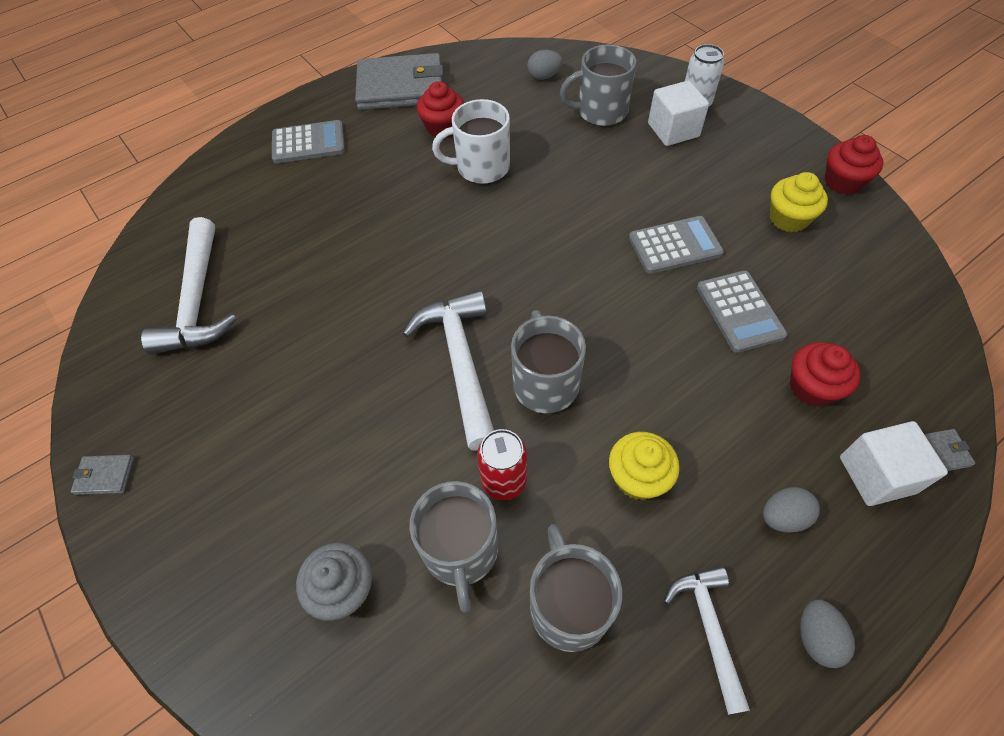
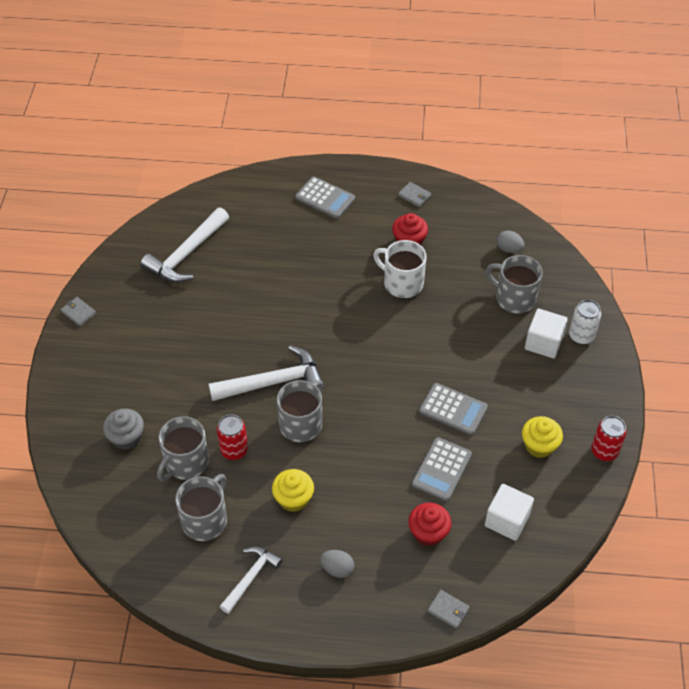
camera: 40 degrees right, 5 degrees down
grey wallet [355,53,443,110] -> grey wallet [398,182,431,207], size x0.40
white hammer [403,290,494,451] -> white hammer turned 45 degrees clockwise [209,345,324,401]
grey egg [800,600,855,668] -> none
red cupcake [825,135,884,195] -> red can [591,416,627,461]
white cube [840,421,948,506] -> white cube moved to [485,484,534,541]

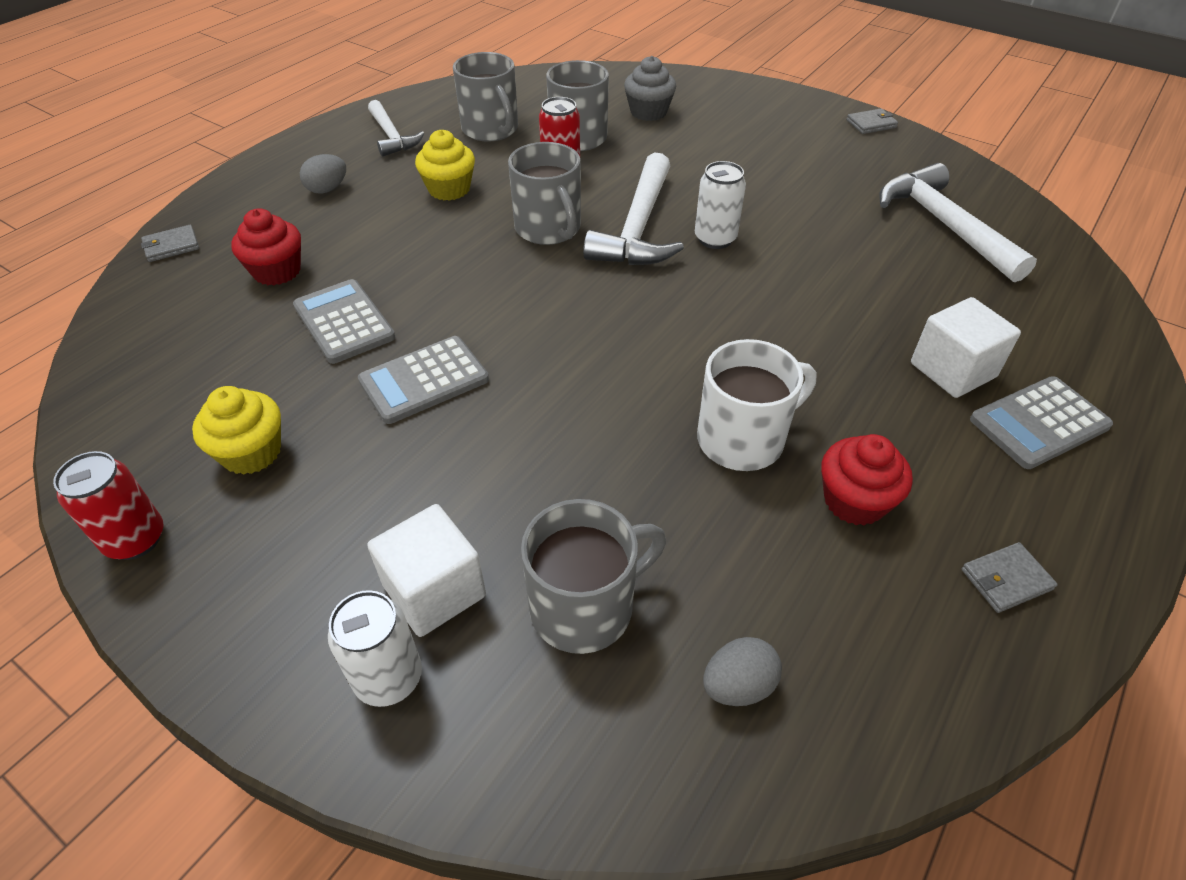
camera: 120 degrees right, 5 degrees down
white cube [485,484,534,541] -> white cube moved to [911,297,1021,398]
none -> white can [695,161,746,249]

